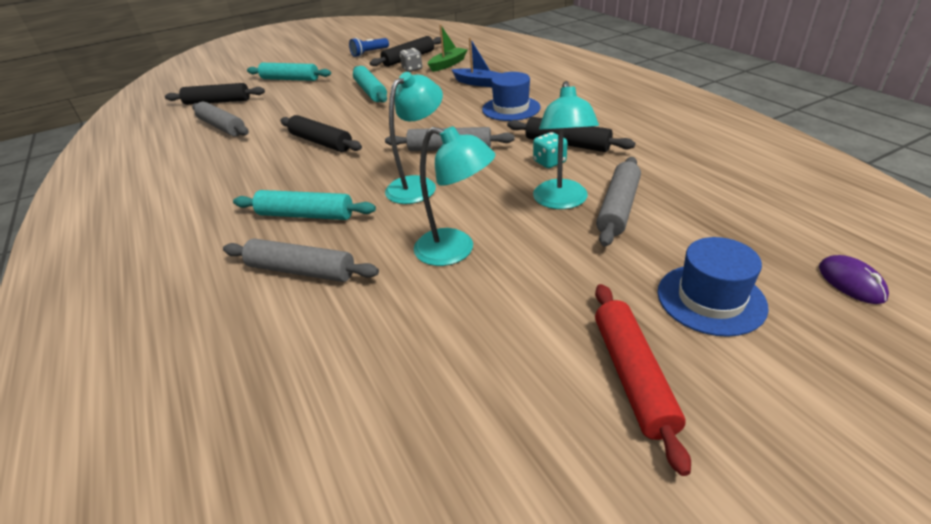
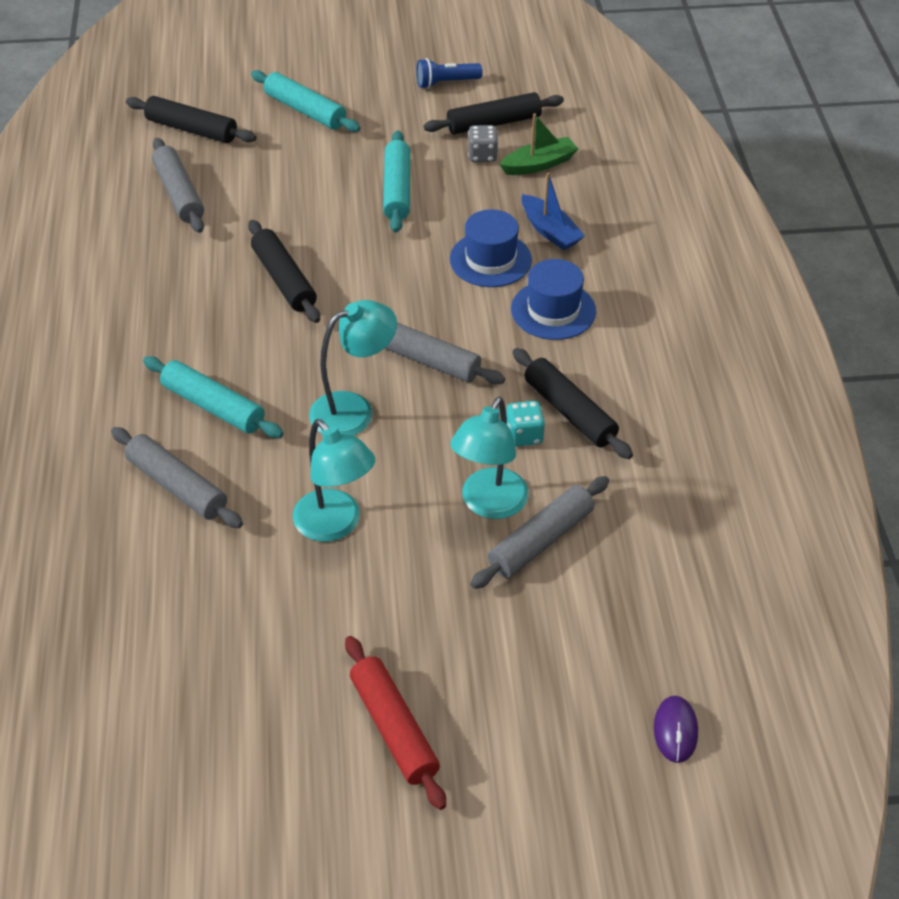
camera: 20 degrees right, 10 degrees up
red rolling pin [595,284,691,476] -> red rolling pin turned 45 degrees counterclockwise [345,636,446,810]
blue hat [658,237,769,337] -> blue hat moved to [450,209,532,287]

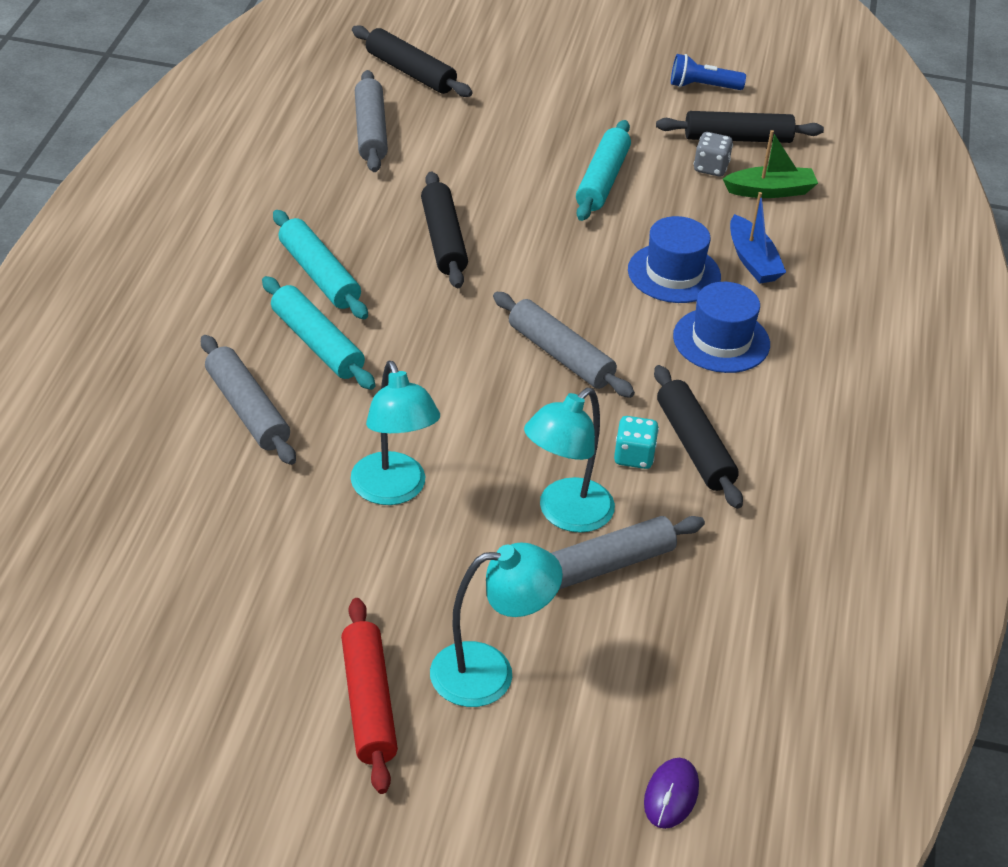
camera: 15 degrees right, 5 degrees down
turquoise rolling pin [251,70,361,132] -> turquoise rolling pin moved to [273,210,368,319]
turquoise lamp [309,300,397,436] -> turquoise lamp moved to [430,542,563,707]

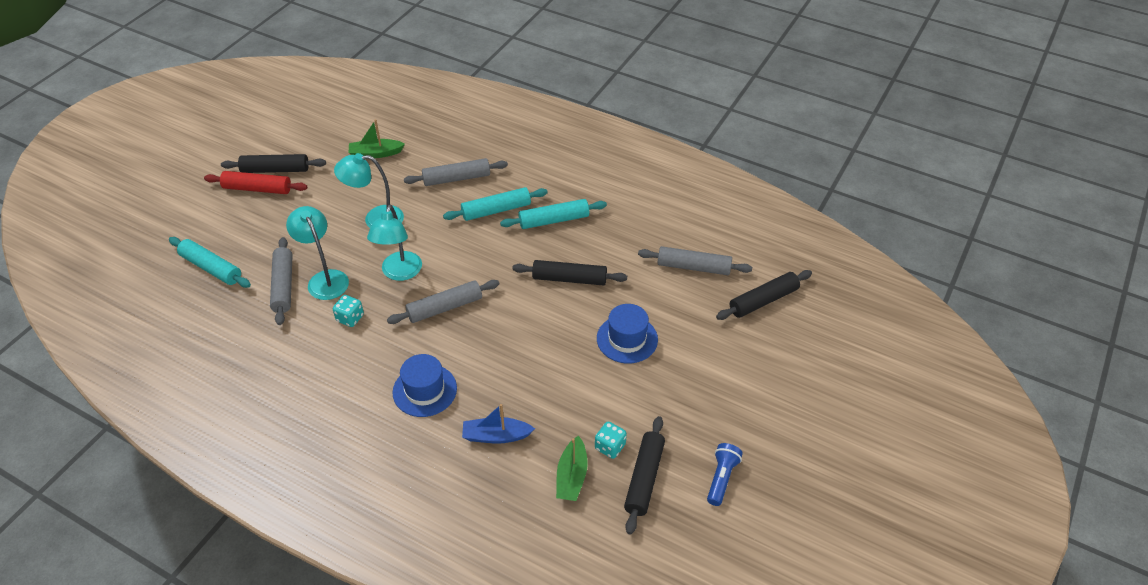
camera: 110 degrees right, 5 degrees up
turquoise lamp [430,542,563,707] -> turquoise lamp moved to [367,204,422,281]
turquoise rolling pin [576,120,631,221] -> turquoise rolling pin moved to [169,237,251,288]
blue hat [628,216,721,303] -> blue hat moved to [597,304,658,363]
purple mouse [644,758,699,829] -> none
black rolling pin [654,365,743,509] -> black rolling pin moved to [221,154,326,173]
grey dice [694,132,733,177] -> turquoise dice [595,422,627,459]
none -> green boat [348,119,405,158]

